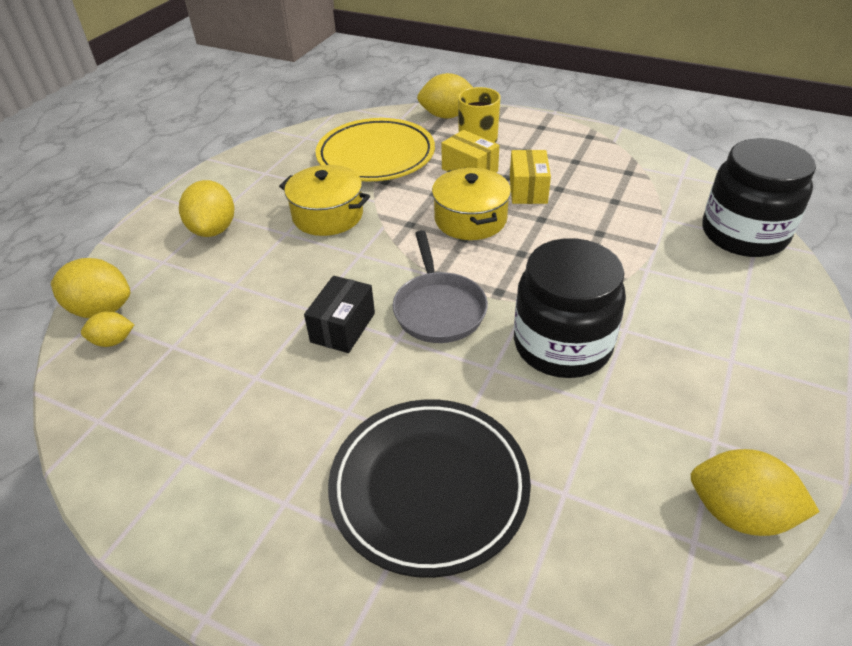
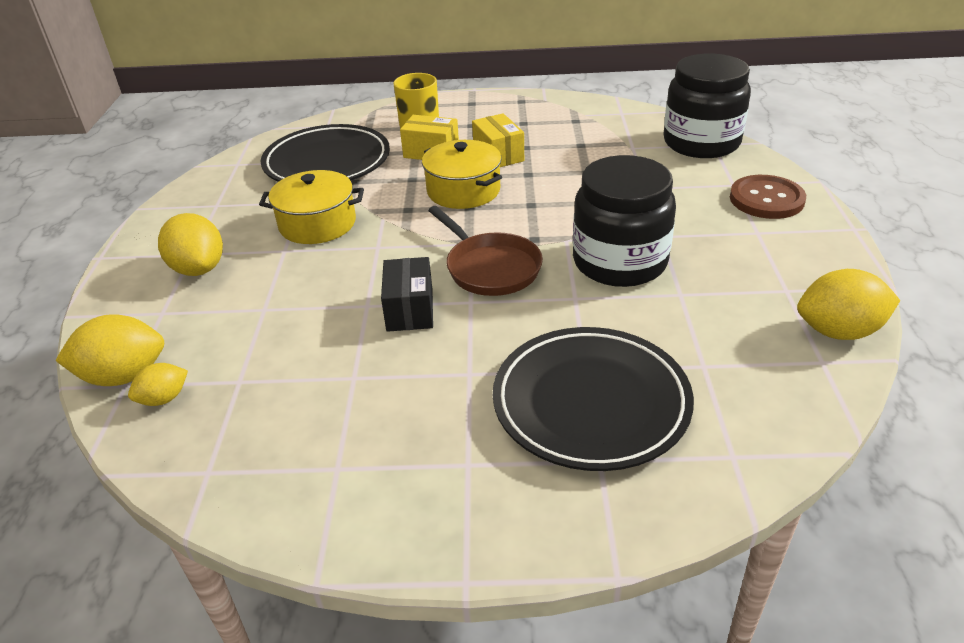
camera: 25 degrees left, 5 degrees down
yellow plate [316,118,435,181] -> black plate [260,124,390,182]
grey pan [393,230,488,343] -> brown pan [428,206,543,296]
yellow lemon [417,73,473,118] -> none
none -> brown button [730,175,806,219]

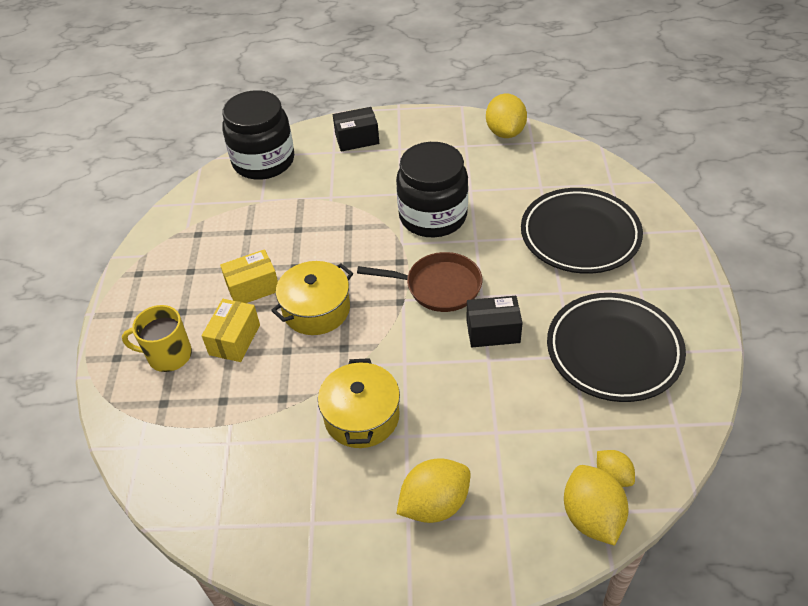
camera: 90 degrees left, 10 degrees up
black plate [260,124,390,182] -> black plate moved to [547,293,686,402]
brown pan [428,206,543,296] -> brown pan turned 45 degrees clockwise [357,252,482,312]
brown button [730,175,806,219] -> black box [333,107,379,152]

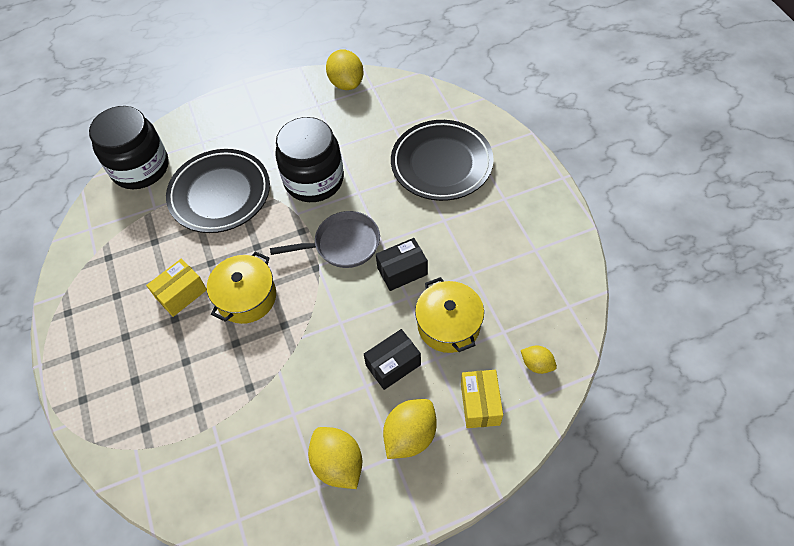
camera: 20 degrees left, 10 degrees up
yellow mug [122,305,192,372] -> none
yellow box [202,299,260,362] -> yellow box moved to [461,370,503,428]
yellow pot [318,358,400,448] -> yellow pot moved to [415,277,484,353]
black box [333,107,379,152] -> black box moved to [364,329,421,390]
brown pan [357,252,482,312] -> grey pan [270,211,380,268]
black plate [547,293,686,402] -> black plate moved to [166,149,270,233]
yellow lemon [564,465,628,546] -> yellow lemon moved to [308,427,362,489]

